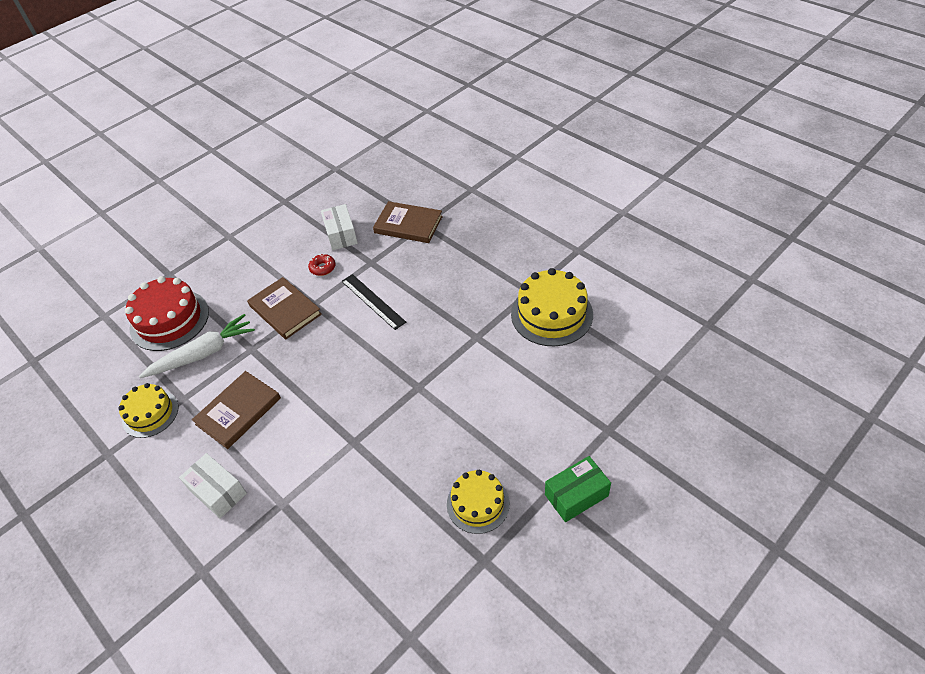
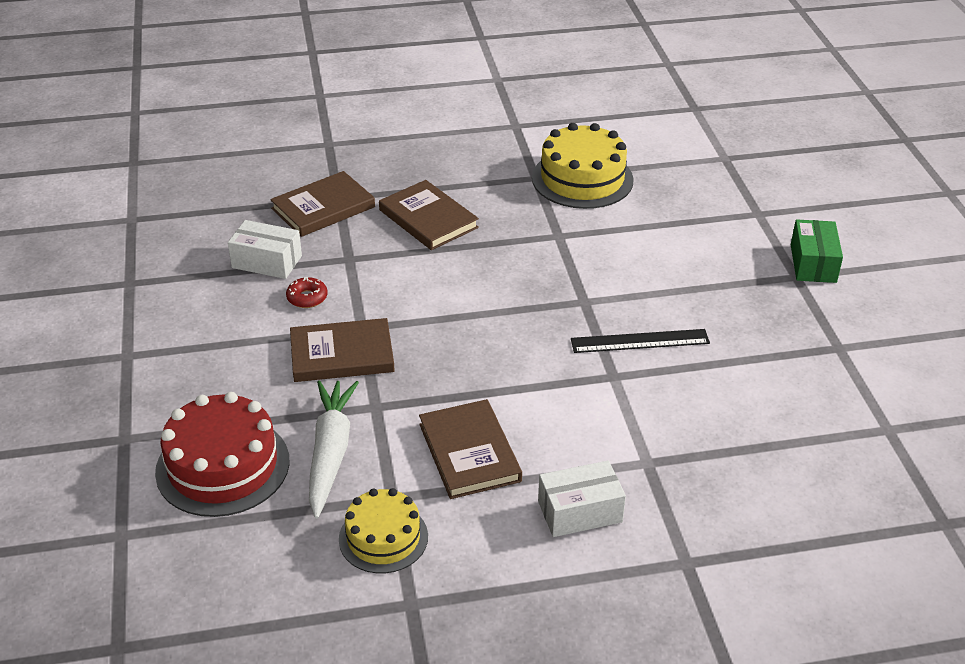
camera: 60 degrees left, 10 degrees down
black ruler [342,274,406,330] -> black ruler moved to [571,329,710,353]
yellow cake [447,470,510,534] -> none
none -> brown book [379,180,479,250]

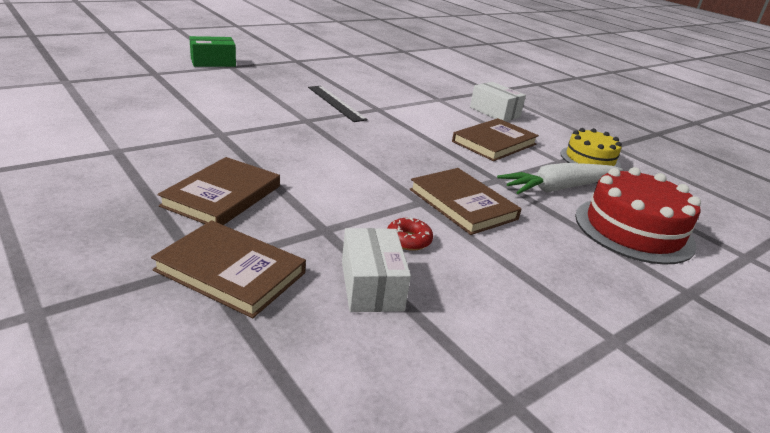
camera: 120 degrees left, 10 degrees down
yellow cake [532,123,634,209] -> none

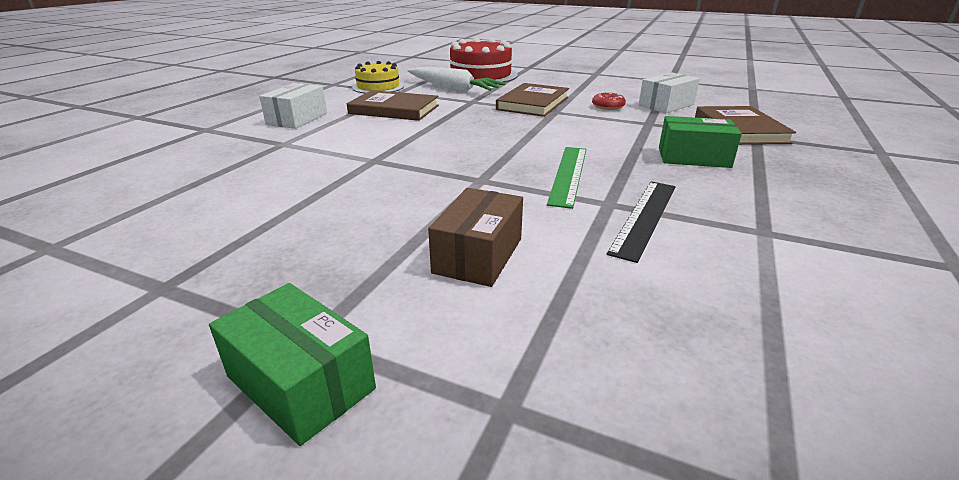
camera: 115 degrees left, 0 degrees up
brown book [157,157,280,225] -> green box [659,116,742,168]
black ruler [308,86,368,122] -> black ruler moved to [607,181,676,263]
none -> brown box [428,188,523,287]
none -> green ruler [547,147,586,209]

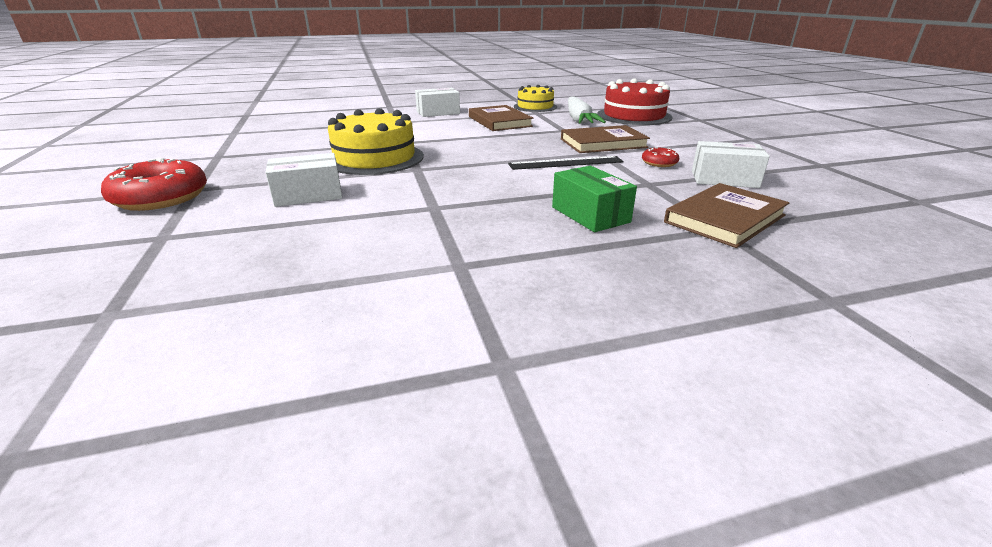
camera: 50 degrees right, 0 degrees up
green box [209,283,376,446] -> red donut [101,158,207,211]
brown box [428,188,523,287] -> white box [266,153,342,207]
green ruler [547,147,586,209] -> none
black ruler [607,181,676,263] -> black ruler moved to [508,156,624,170]
none -> yellow cake [328,108,424,175]

